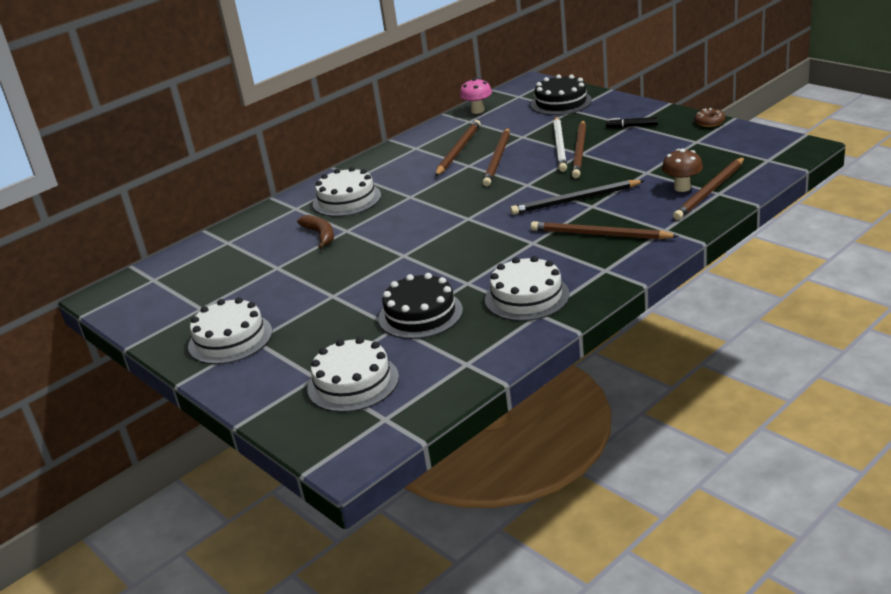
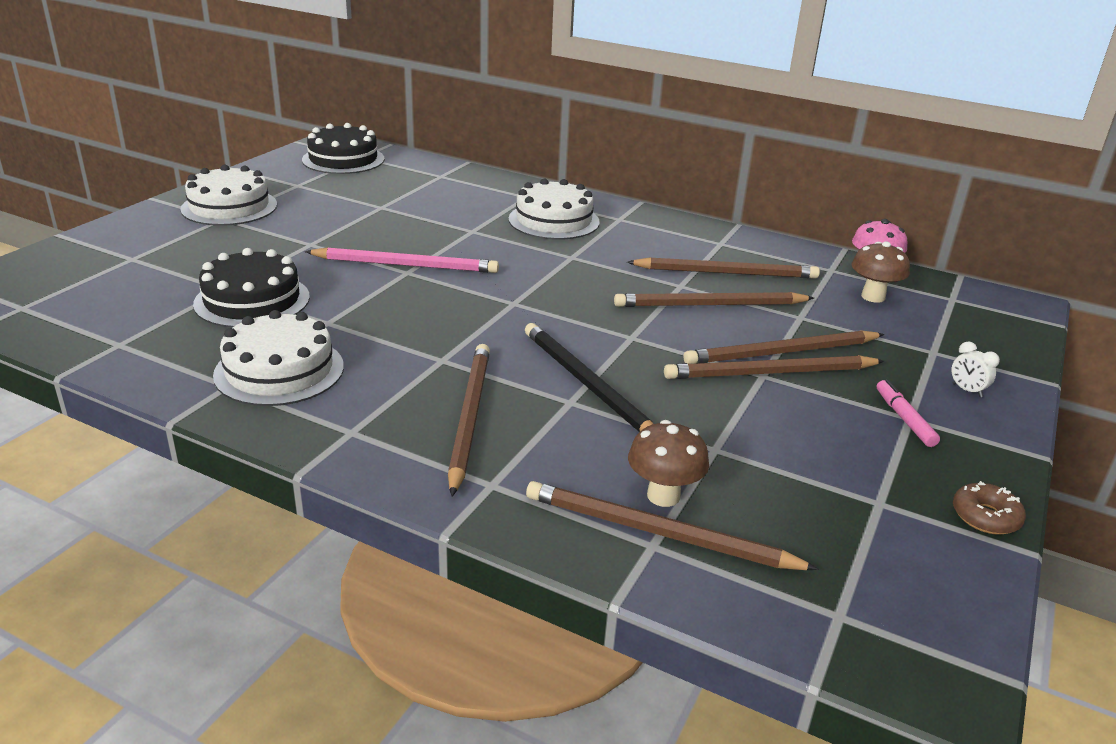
camera: 65 degrees right, 0 degrees up
brown banana [297,215,334,249] -> none
white cake [307,337,399,412] -> none
black cake [531,74,592,115] -> black cake moved to [302,123,385,174]
white pencil [553,116,567,172] -> brown pencil [684,330,884,364]
black marker [606,117,658,128] -> pink marker [877,380,940,447]
none -> pink pencil [305,247,499,273]
none -> brown mushroom [852,242,910,303]
none -> white clock [952,341,1000,397]

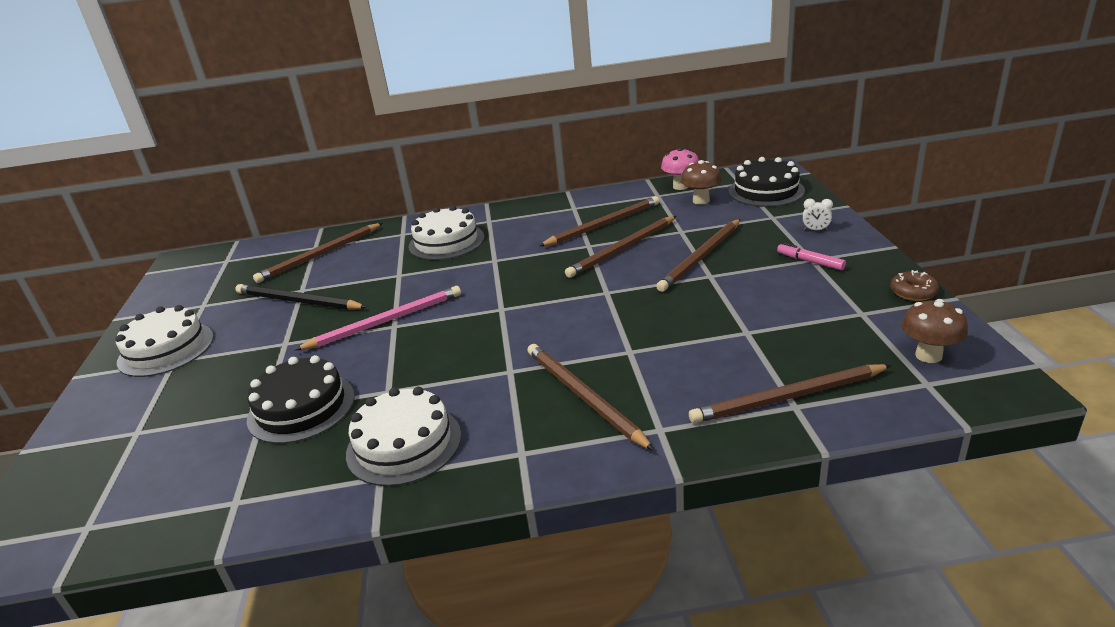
camera: 30 degrees left, 0 degrees up
black cake [302,123,385,174] -> black cake moved to [728,157,805,207]
black pencil [525,323,653,432] -> black pencil moved to [235,284,367,310]
brown mushroom [628,420,709,507] -> brown mushroom moved to [901,299,968,363]
brown pencil [664,355,884,379] -> brown pencil moved to [253,223,383,283]

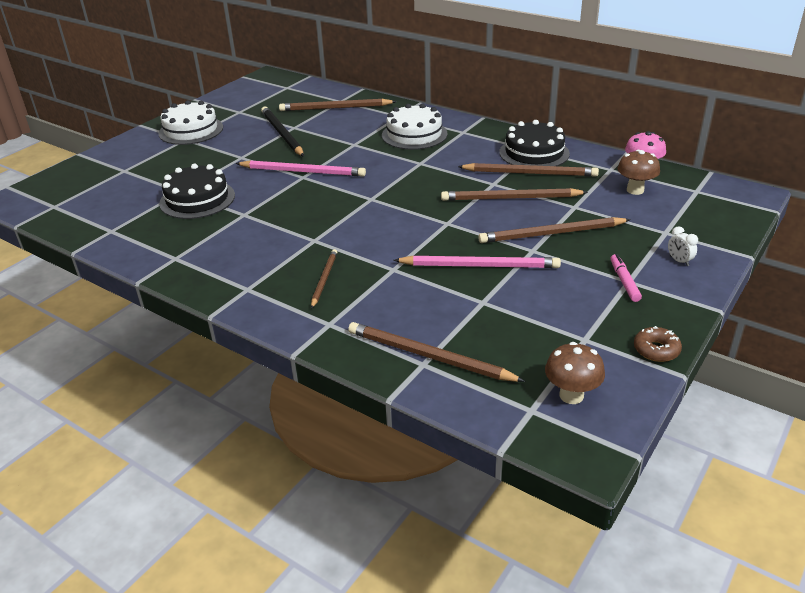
camera: 40 degrees right, 5 degrees up
white cake [346,387,461,486] -> none
brown pencil [527,344,655,451] -> brown pencil [311,249,337,309], size x0.59
black cake [728,157,805,207] -> black cake moved to [499,120,570,166]
none -> pink pencil [394,255,561,268]

